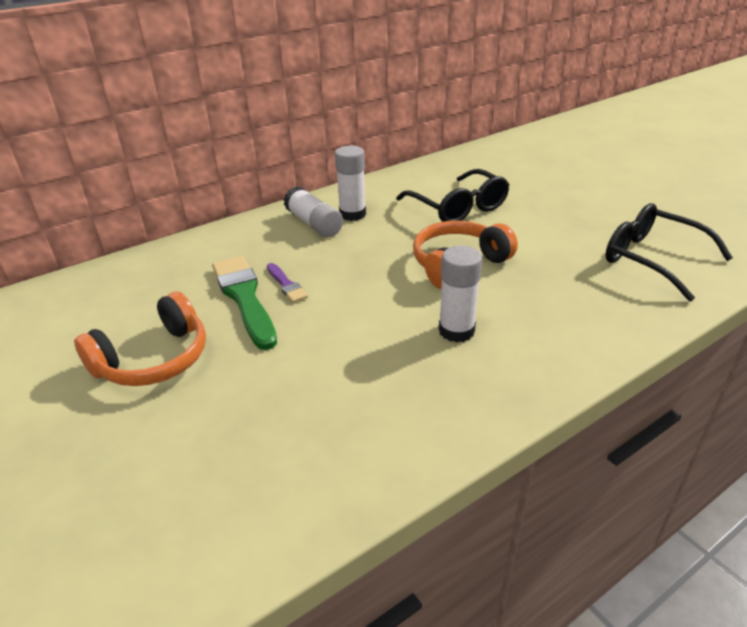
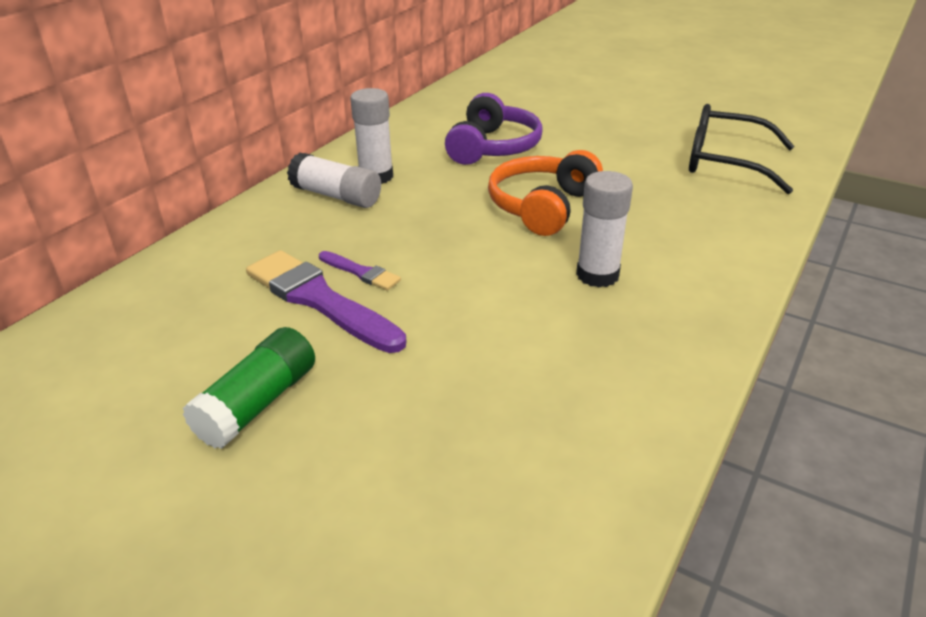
camera: 25 degrees left, 0 degrees up
orange headphones [74,291,206,386] -> green glue stick [183,327,315,449]
green brush [212,256,277,350] -> purple brush [246,250,407,353]
black glasses [396,169,509,222] -> purple headphones [445,93,543,165]

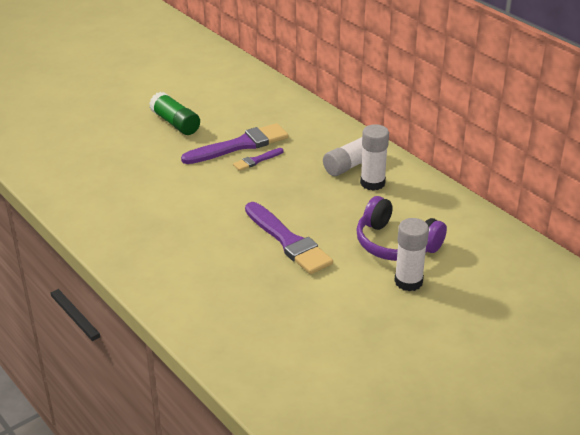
camera: 110 degrees right, 0 degrees up
orange headphones [488,150,603,236] -> purple brush [245,202,333,274]
white glue stick [576,171,633,288] -> white glue stick moved to [394,218,429,291]
black glasses [689,104,795,194] -> none

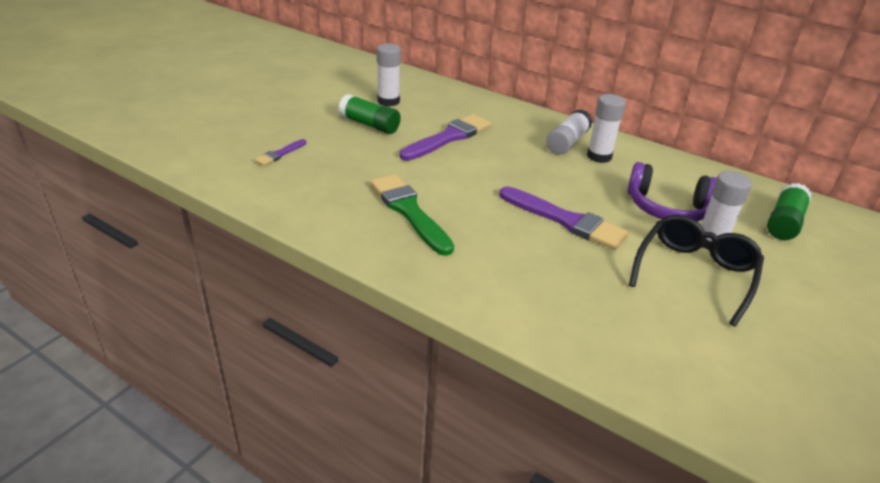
camera: 20 degrees left, 0 degrees up
purple brush [233,148,284,171] -> purple brush moved to [255,139,307,166]
none -> green brush [370,174,454,256]
none -> white glue stick [377,44,401,106]
none -> black glasses [629,215,764,326]
none -> green glue stick [767,183,812,240]

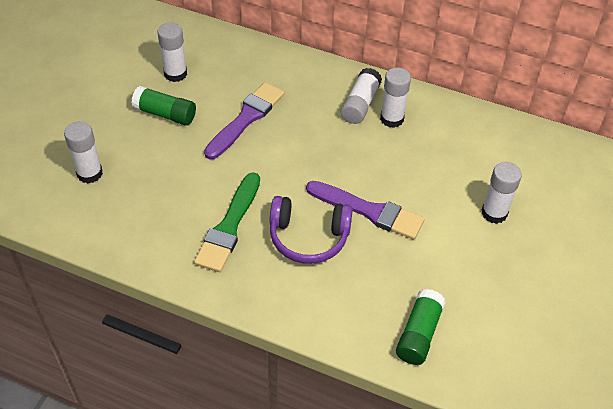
camera: 10 degrees left, 15 degrees up
purple brush [255,139,307,166] -> white glue stick [64,121,103,183]
green brush [370,174,454,256] -> green brush turned 120 degrees counterclockwise [194,173,260,272]
purple headphones [628,162,717,221] -> purple headphones moved to [270,196,353,264]
black glasses [629,215,764,326] -> none
green glue stick [767,183,812,240] -> green glue stick moved to [396,289,446,365]

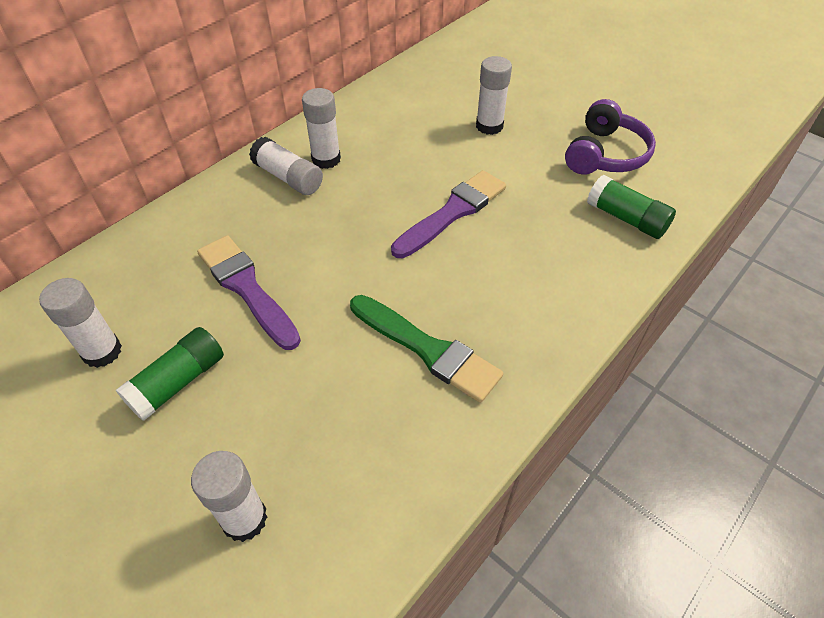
camera: 70 degrees left, 0 degrees up
purple headphones [270,196,353,264] -> purple headphones moved to [565,99,656,175]

